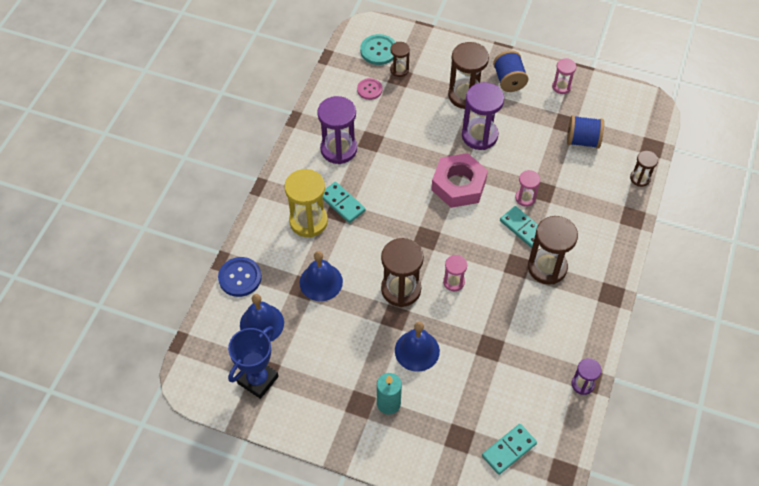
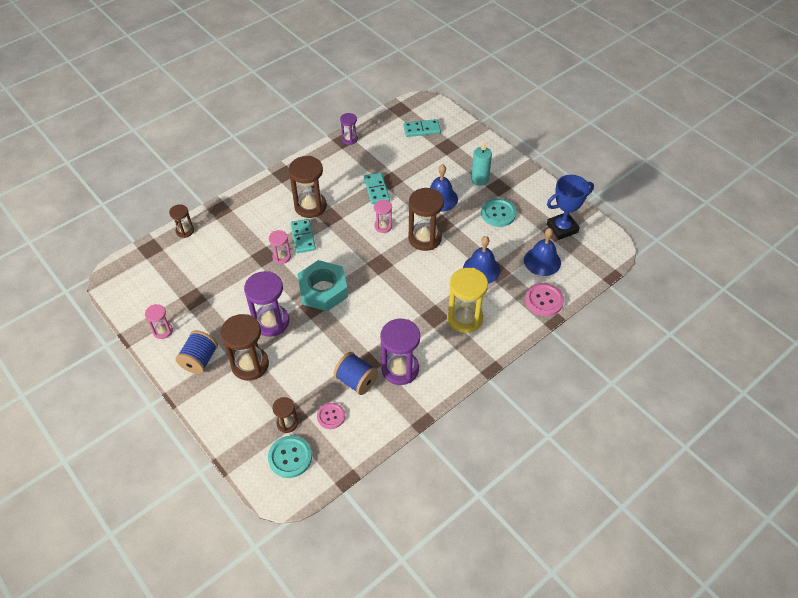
camera: 150 degrees left, 5 degrees down
blue button [218,257,262,297] -> pink button [525,283,564,316]
turquoise domino [323,182,366,223] -> turquoise domino moved to [364,173,390,204]
pink nut [431,153,488,208] -> turquoise nut [298,260,348,311]
blue spool [567,115,604,149] -> blue spool moved to [334,352,378,395]
none -> turquoise button [481,198,516,227]

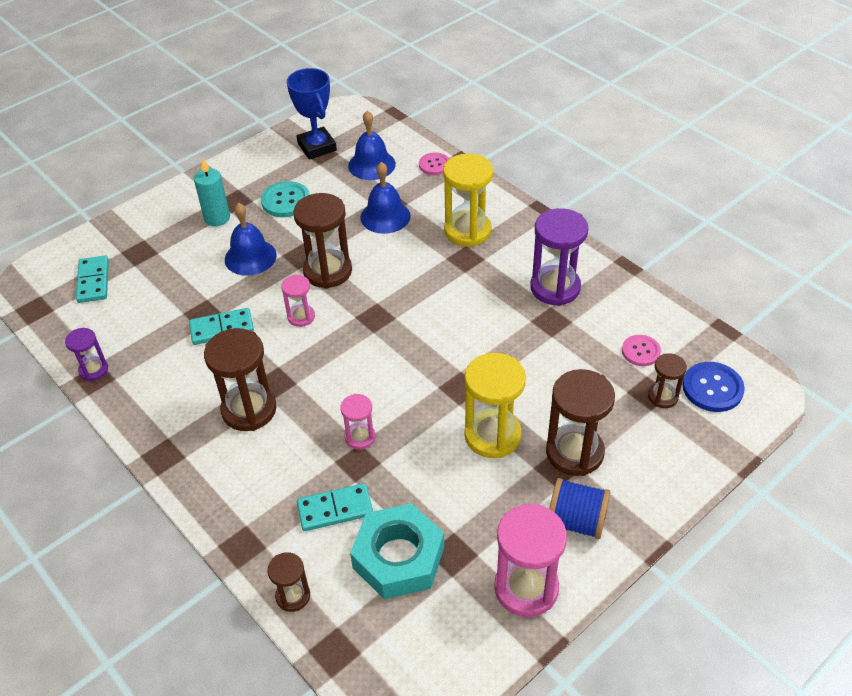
camera: 90 degrees left, 5 degrees down
pink hourglass [145,304,173,339] -> pink hourglass [494,504,567,617], size x1.85
purple hourglass [244,271,289,337] -> yellow hourglass [464,353,526,458]
turquoise button [268,436,312,478] -> blue button [683,362,745,412]
turquoise domino [290,219,316,253] -> turquoise domino moved to [297,483,373,531]
turquoise nut [298,260,348,311] -> turquoise nut moved to [350,503,444,599]
blue spool [334,352,378,395] -> none
pink button [525,283,564,316] -> pink button [419,153,449,175], size x0.67

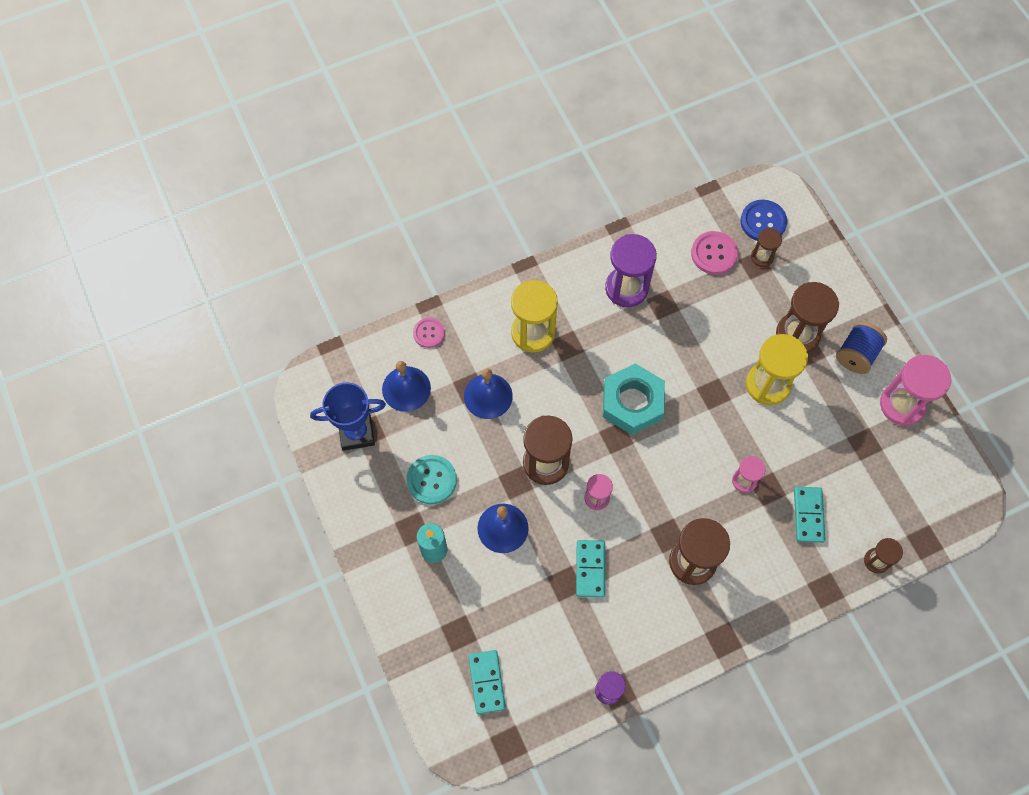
camera: 75 degrees left, 20 degrees up
turquoise domino [76,255,109,303] -> turquoise domino turned 75 degrees clockwise [468,650,506,714]
turquoise nut [350,503,444,599] -> turquoise nut moved to [603,363,665,435]
pink button [622,335,661,366] -> pink button [691,231,738,275], size x1.50

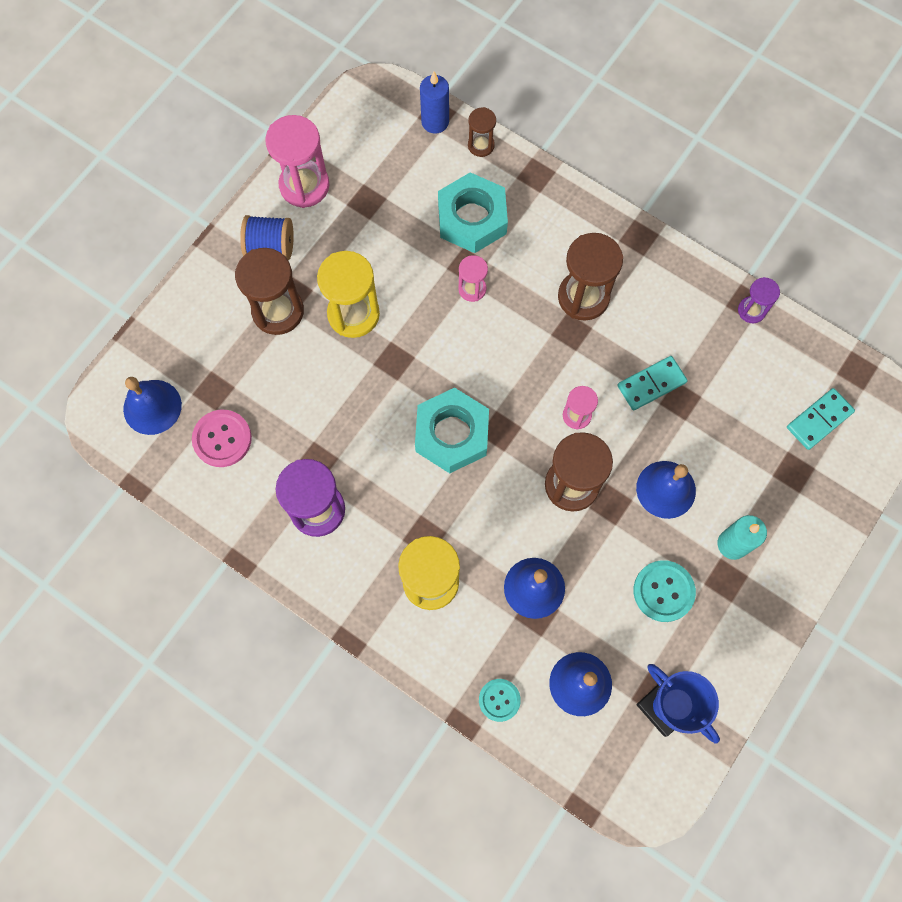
camera: 120 degrees left, 5 degrees up
pink button [413,318,445,348] -> turquoise button [479,679,521,722]
blue button [740,200,787,241] -> blue bell [123,377,182,435]
brown hourglass [751,228,782,267] -> none
turquoise domino [794,487,826,543] -> turquoise nut [438,172,508,253]
none -> blue candle [420,72,449,134]

